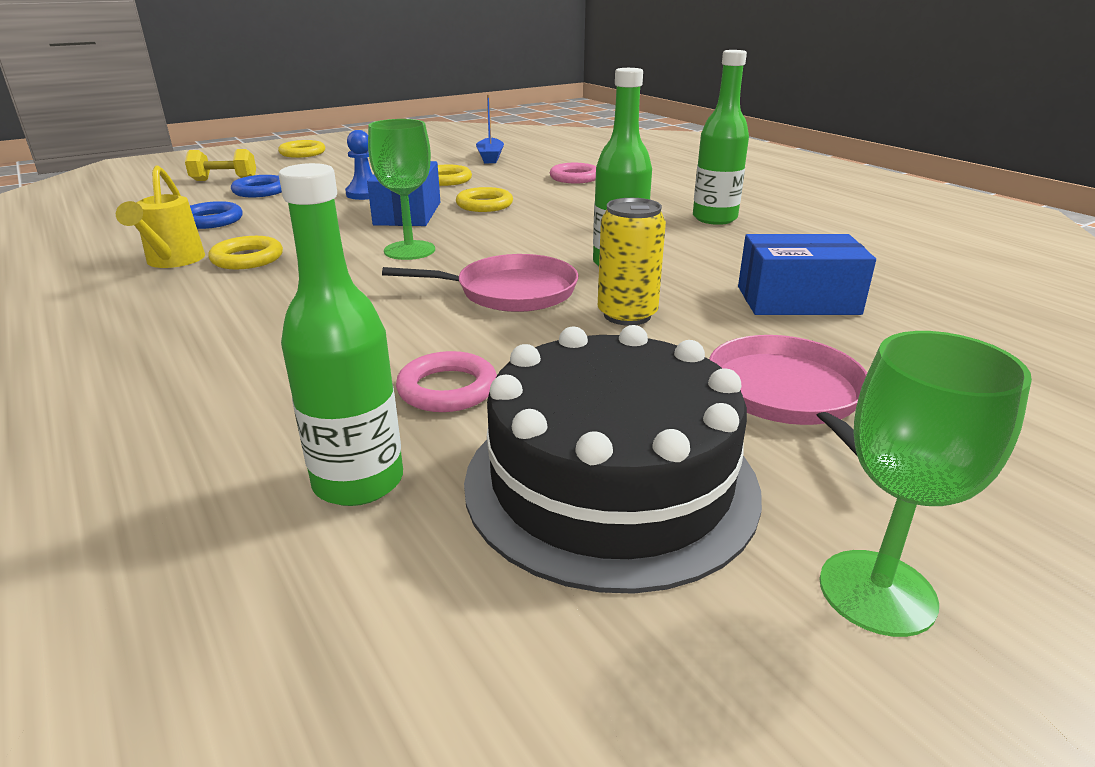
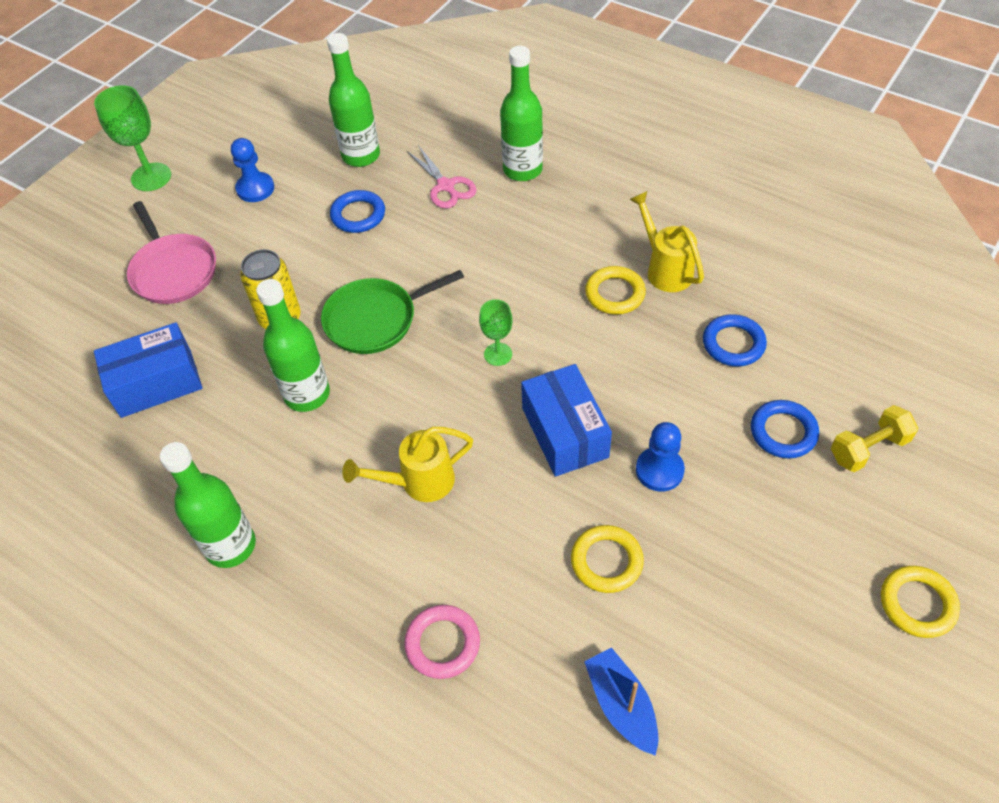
camera: 160 degrees right, 25 degrees up
green goblet [368,119,435,260] -> green goblet [479,299,512,366], size x0.61
pink pan [382,254,578,312] -> green pan [321,270,464,354]
pink ring [396,351,497,412] -> blue ring [330,190,385,233]
yellow ring [456,187,513,212] -> none
black cake [464,325,762,594] -> blue pawn [231,138,274,202]
none -> yellow watering can [342,427,473,502]
none -> pink scissors [407,145,477,209]
none -> green bottle [500,46,543,181]

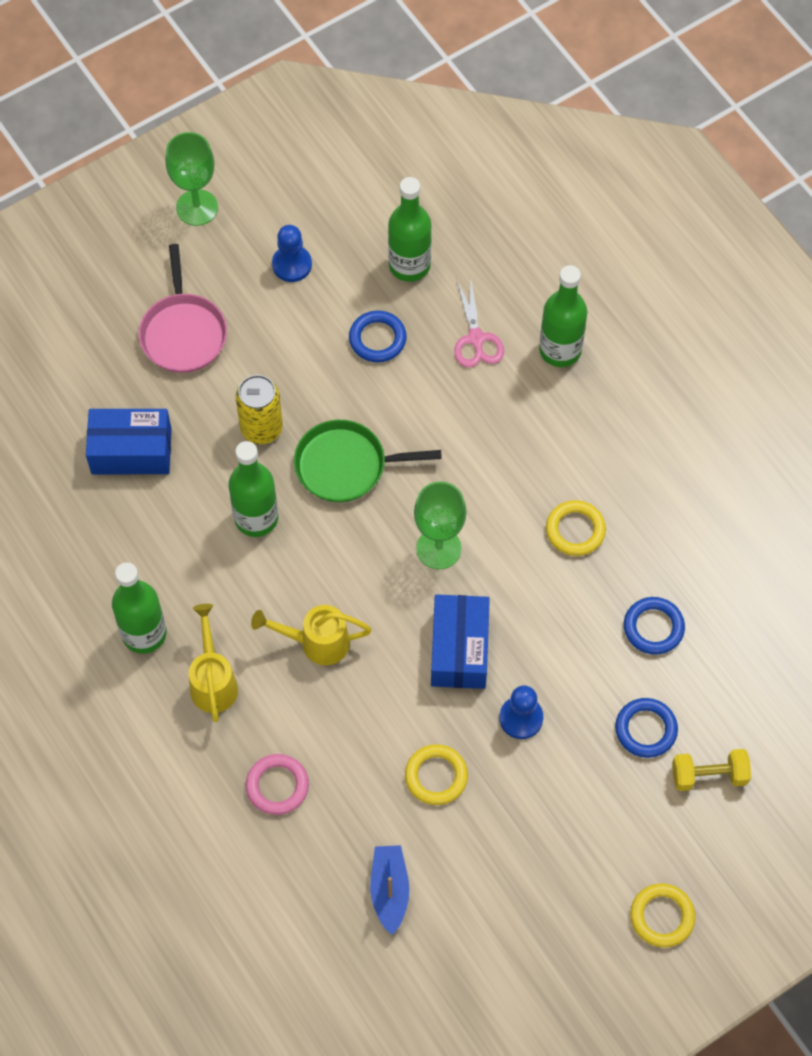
camera: 20 degrees right, 10 degrees up
green goblet [479,299,512,366] -> green goblet [414,481,466,570], size x1.64
yellow watering can [629,191,704,292] -> yellow watering can moved to [189,604,238,723]

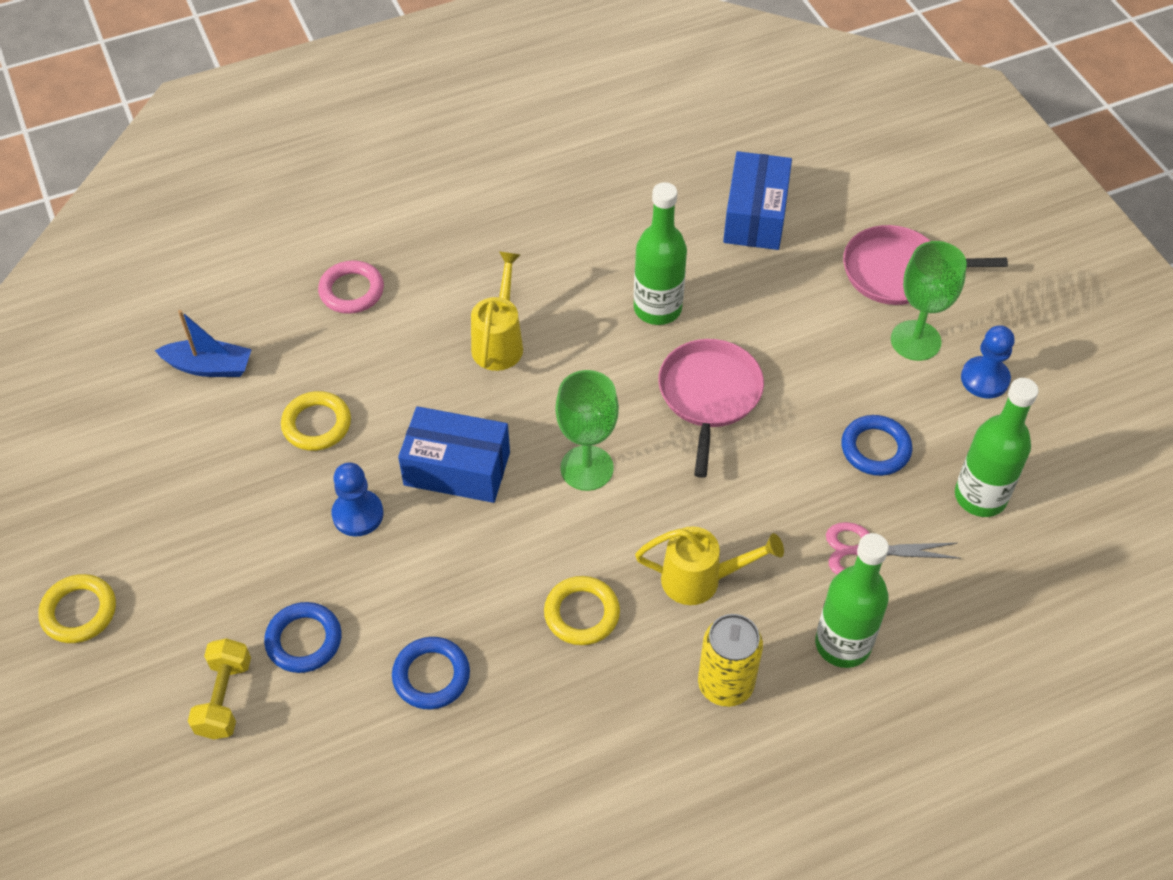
camera: 100 degrees right, 10 degrees down
green bottle [112,562,167,654] -> none
green goblet [165,132,218,226] -> green goblet moved to [891,241,967,361]
yellow watering can [189,604,238,723] -> yellow watering can moved to [635,526,784,605]
yellow can [236,375,283,444] -> yellow can moved to [698,614,763,707]
green pan [294,420,442,502] -> pink pan [658,339,764,478]

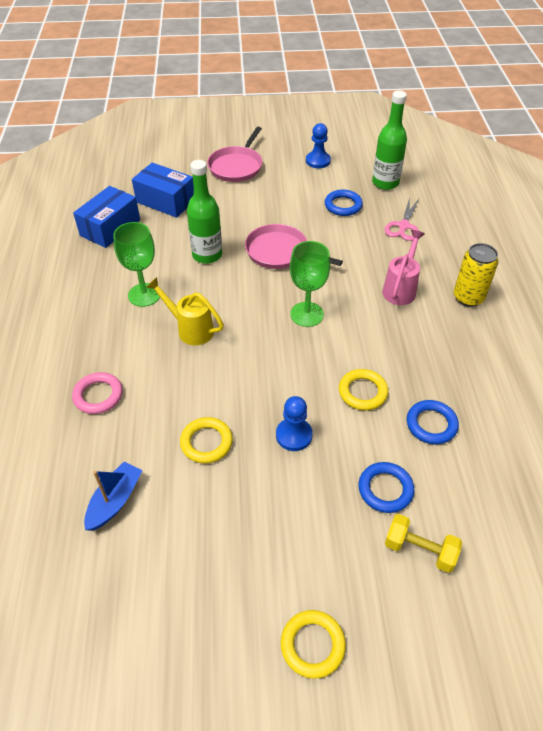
camera: 70 degrees left, 5 degrees down
blue box [398,406,510,503] -> blue box moved to [73,186,140,248]
yellow ring [544,576,620,645] -> yellow ring moved to [339,369,388,410]
yellow watering can [635,526,784,605] -> pink watering can [382,230,425,305]
green bottle [815,533,889,668] -> none
green goblet [891,241,967,361] -> green goblet moved to [113,222,160,307]

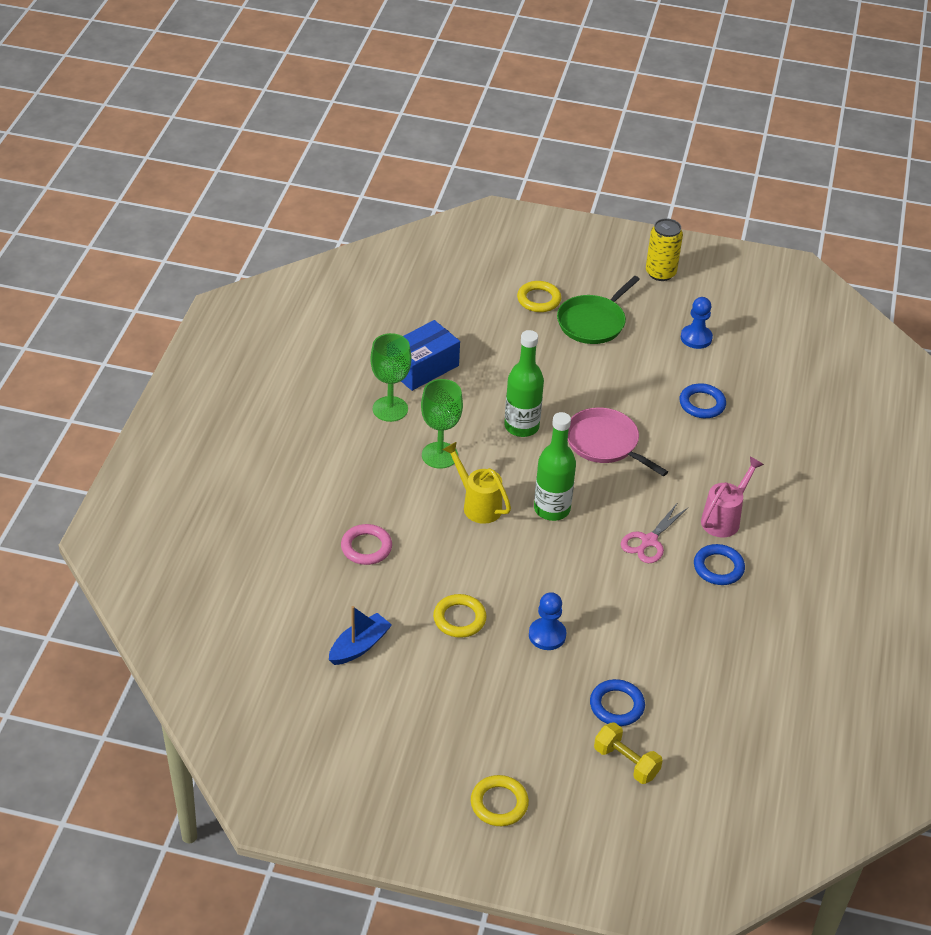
camera: 15 degrees right, 5 degrees down
blue box [132,162,194,218] -> none
pink pan [207,127,262,182] -> green pan [557,276,640,344]
green goblet [290,241,330,327] -> green goblet moved to [370,333,411,422]
yellow ring [339,369,388,410] -> yellow ring moved to [517,281,561,312]
green bottle [372,91,407,190] -> green bottle moved to [534,412,576,521]
pink scissors [385,198,419,241] -> pink scissors moved to [621,502,688,563]
blue ring [407,400,459,444] -> blue ring moved to [694,544,745,585]
yellow can [454,243,499,307] -> yellow can moved to [646,218,683,281]

